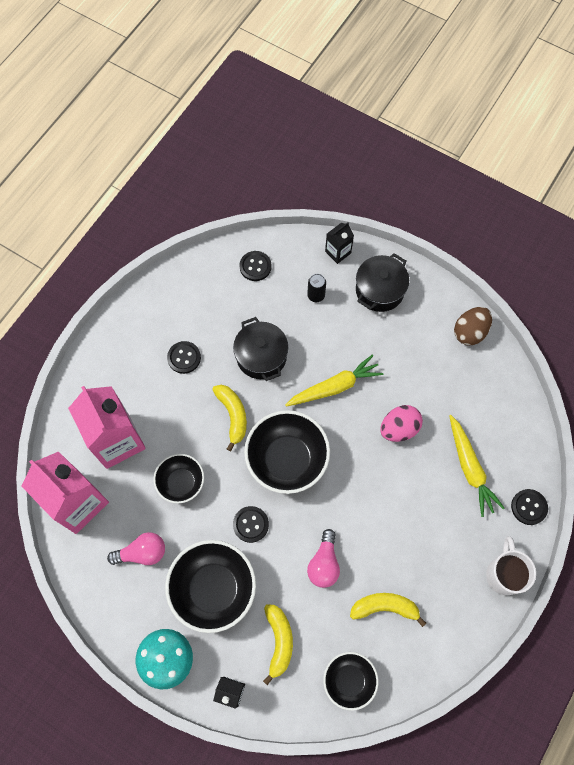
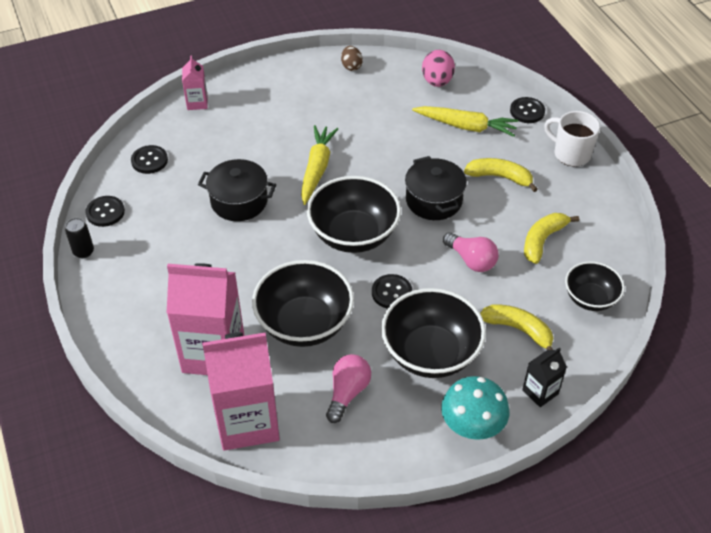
camera: 55 degrees left, 20 degrees down
black bowl [153,454,204,504] -> black bowl [252,260,354,347], size x1.68
black button [167,341,201,374] -> black button moved to [85,196,125,227]
yellow banana [212,385,247,451] -> yellow banana moved to [464,158,538,192]
black can [307,274,326,302] -> black can moved to [65,218,94,258]
black carton [325,222,354,264] -> pink carton [182,56,208,110]
black pot [356,253,409,312] -> black pot moved to [405,156,467,220]
pink egg [380,405,423,442] -> pink egg moved to [422,50,455,87]
brown egg [454,307,492,345] -> brown egg [341,46,363,71], size x0.66

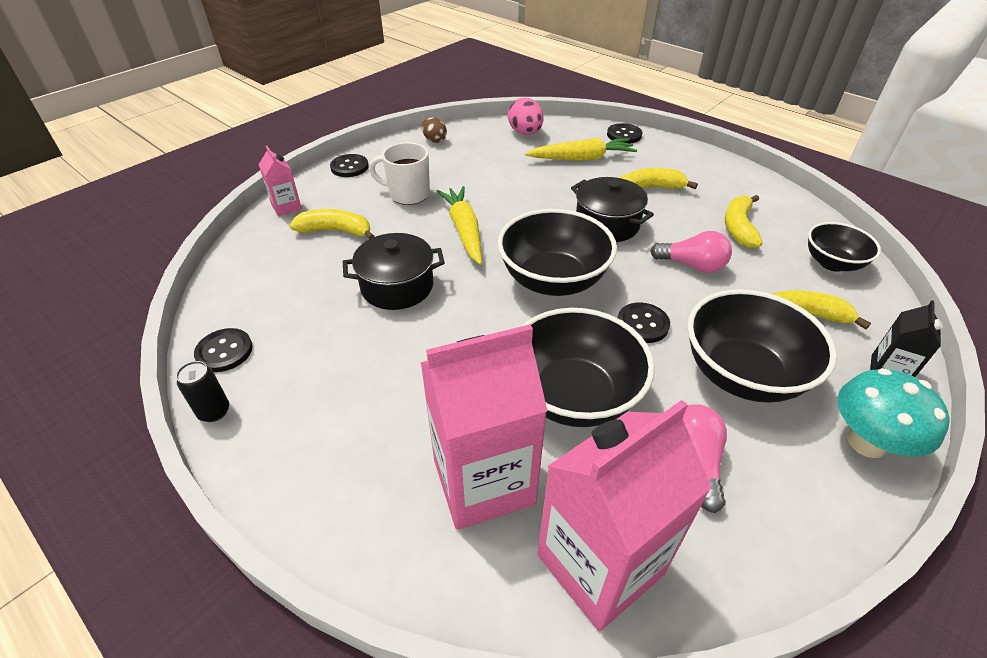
camera: 25 degrees left, 5 degrees down
black button [131,145,168,174] -> black button moved to [330,154,369,177]
white mug [544,111,600,167] -> white mug moved to [369,142,430,205]
none -> yellow banana [289,209,375,239]

